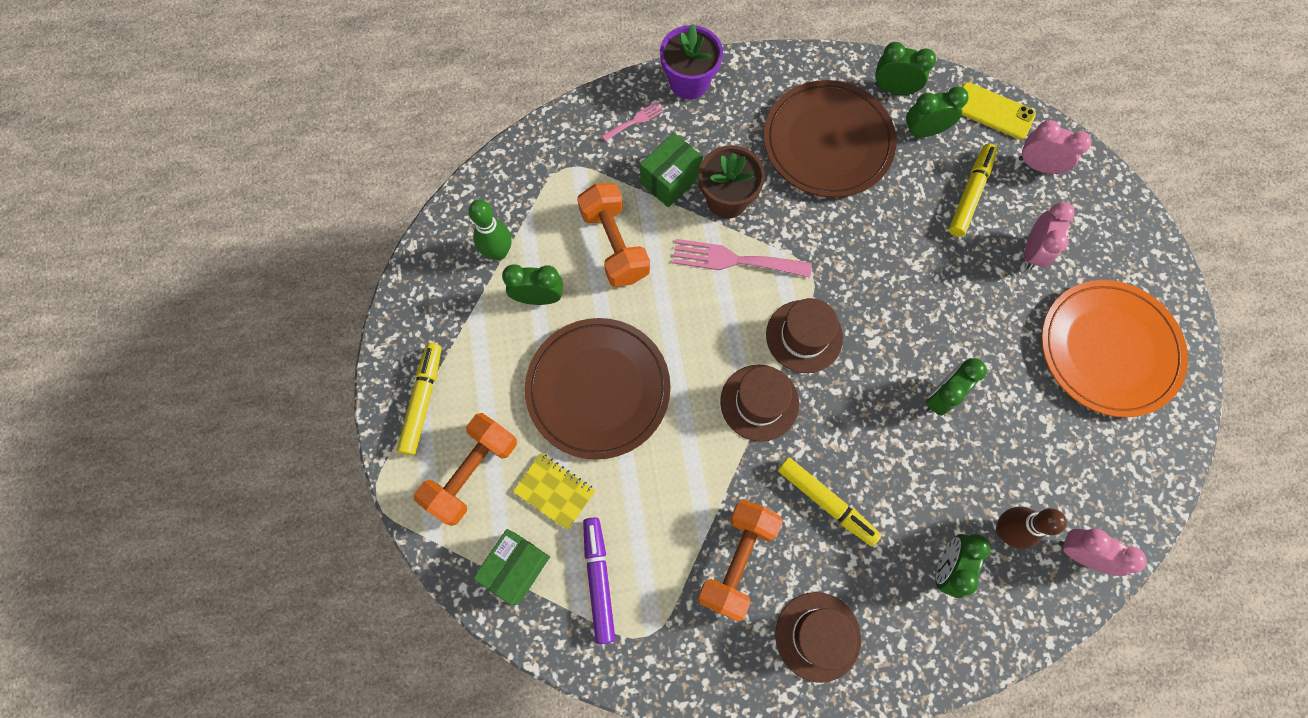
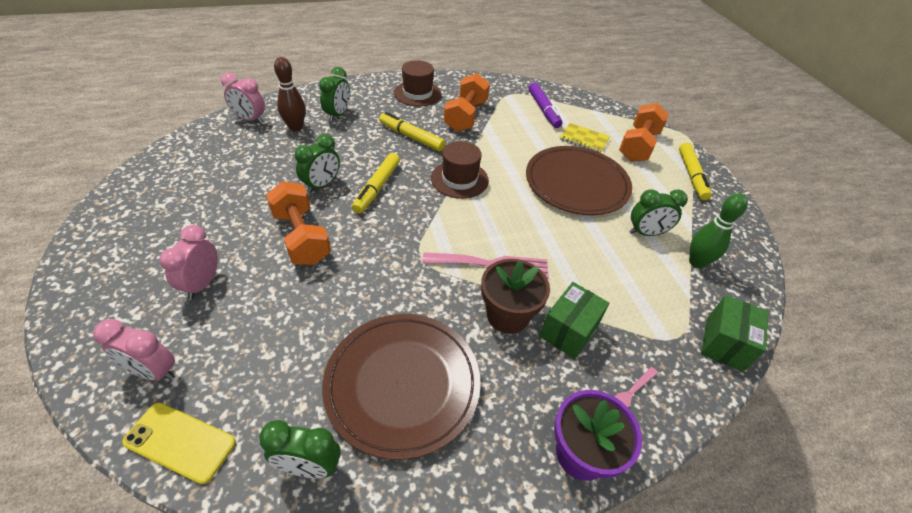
camera: 170 degrees right, 25 degrees down
green box [473,529,550,605] -> green box moved to [701,295,768,372]
orange dumbbell [577,183,650,287] -> orange dumbbell moved to [266,181,331,265]
brown hat [766,298,843,373] -> none
green clock [905,87,969,138] -> none
yellow marker [949,144,997,237] -> yellow marker moved to [352,153,400,214]
orange plate [1041,280,1188,417] -> none

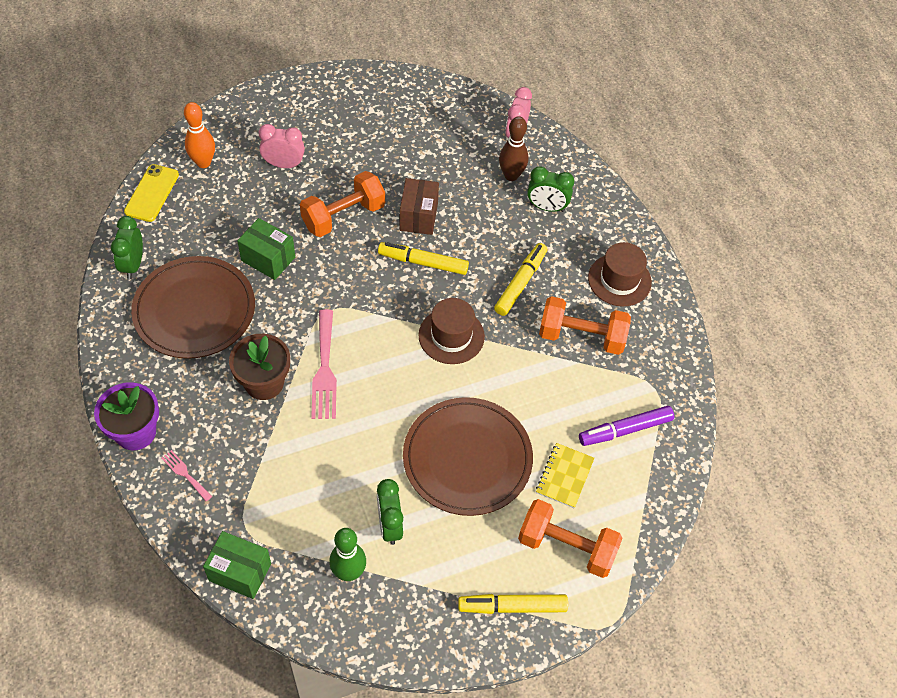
camera: 85 degrees right, 10 degrees up
pink clock [93,319,175,381] -> orange bowling pin [184,102,215,168]
green clock [295,134,340,193] -> brown box [400,178,439,235]
green box [540,282,609,359] -> green box moved to [237,218,295,280]

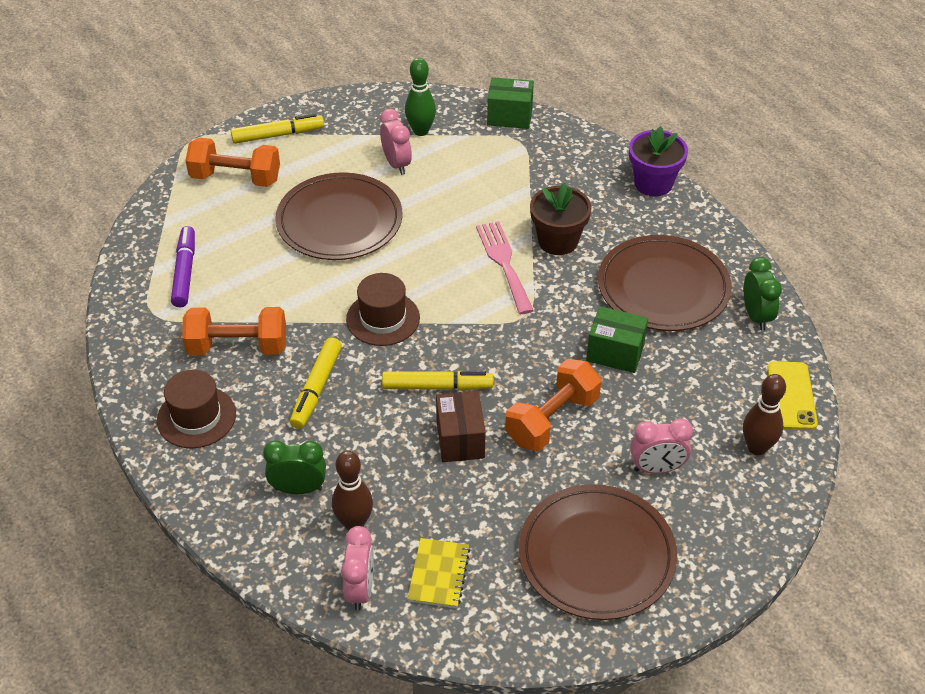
camera: 170 degrees right, 10 degrees down
pink fork [161,450,212,501] -> none
orange bowling pin [184,102,215,168] -> brown bowling pin [743,374,786,455]
green clock [377,479,403,545] -> pink clock [380,109,412,175]
yellow notebook [536,443,594,508] -> yellow notebook moved to [407,538,470,608]
purple marker [579,406,674,446] -> purple marker turned 60 degrees counterclockwise [171,226,195,308]
none -> brown plate [519,484,677,620]

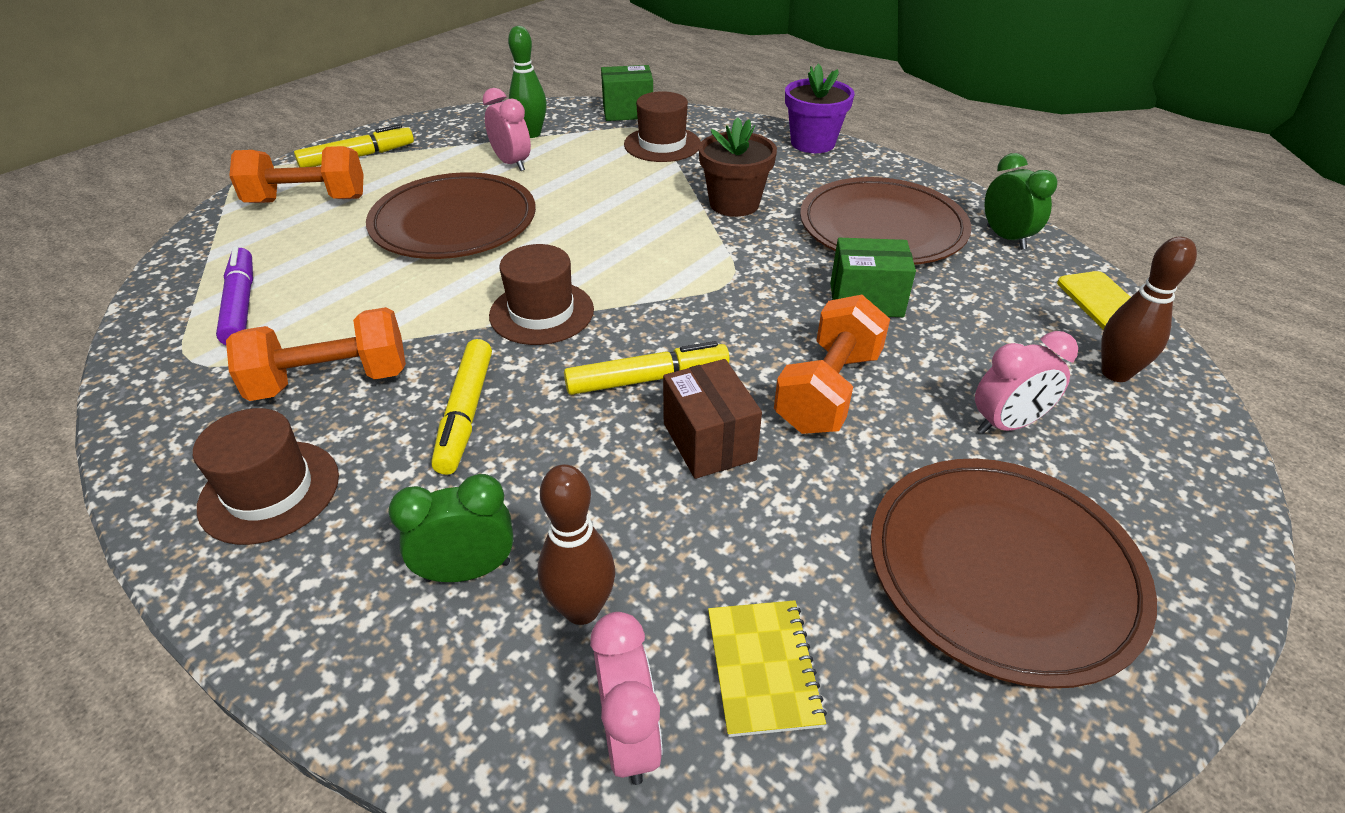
camera: 15 degrees left, 5 degrees down
pink fork [476,221,534,314] -> none
none -> brown hat [624,91,701,162]

